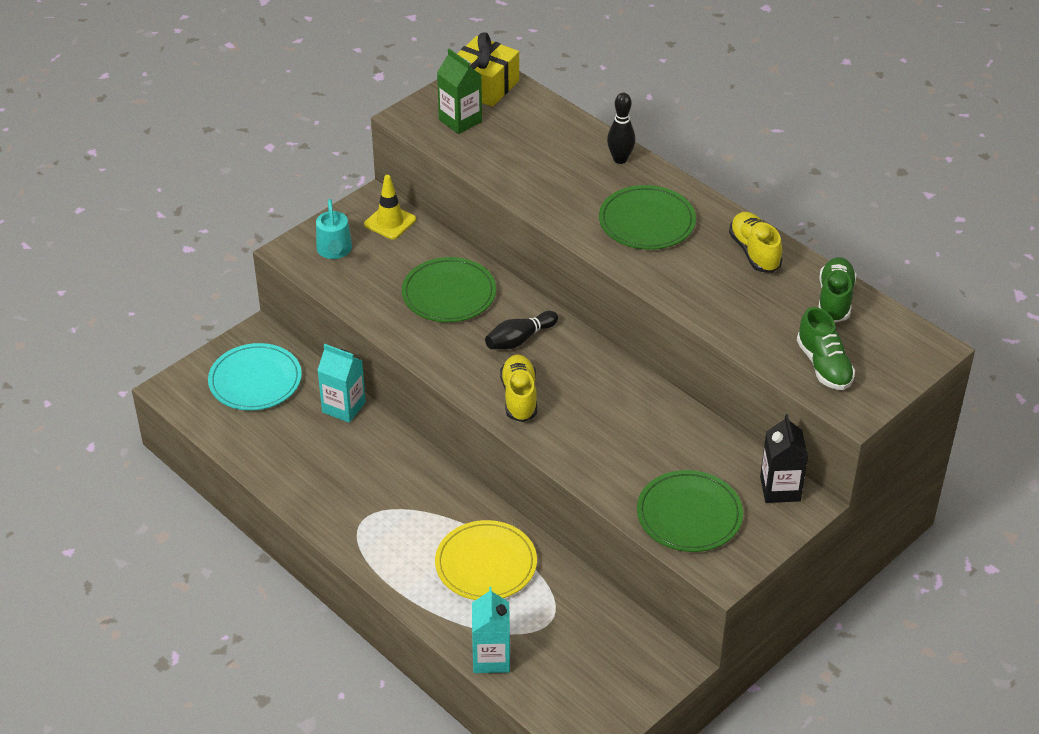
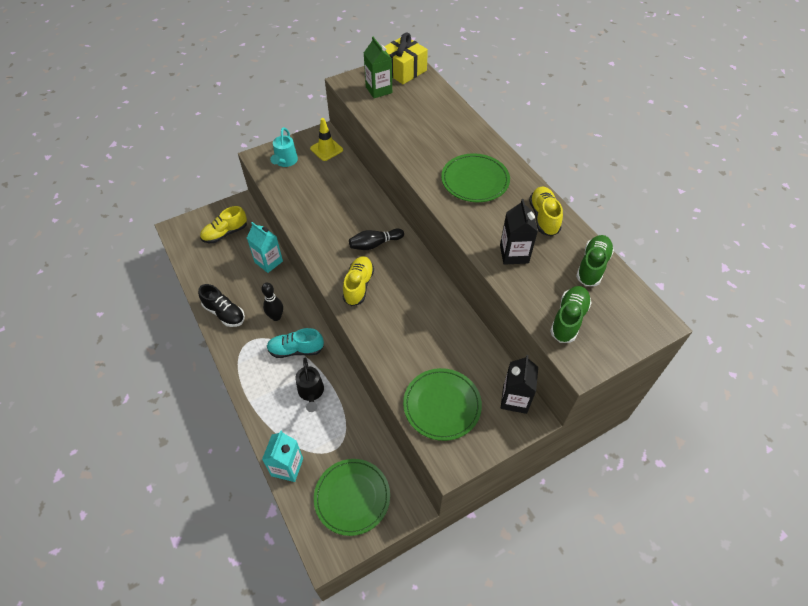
camera: 15 degrees right, 10 degrees up
turquoise plate [208,343,302,410] -> yellow shoe [200,206,247,243]
green plate [402,257,496,322] -> green plate moved to [314,459,390,536]
yellow plate [435,520,537,600] -> black watering can [296,358,324,412]
black bowling pin [607,93,635,164] -> black bowling pin moved to [261,283,283,321]
green shoe [797,307,855,390] -> green shoe turned 150 degrees counterclockwise [550,286,592,343]
none -> black shoe [198,284,245,327]
none -> turquoise shoe [267,328,324,358]
none -> black carton [500,199,538,265]

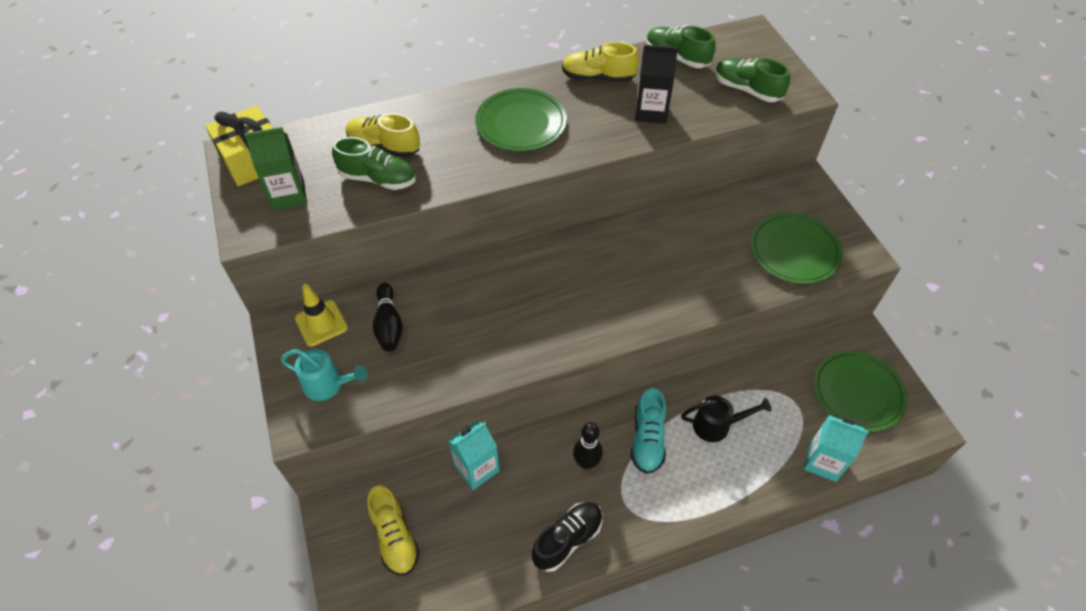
camera: 80 degrees left, 0 degrees up
yellow shoe [343,256,374,306] -> yellow shoe moved to [346,113,420,158]
black bowling pin [349,228,404,250] -> black bowling pin moved to [373,283,403,352]
black carton [501,355,538,414] -> none
none -> green shoe [332,137,416,190]

